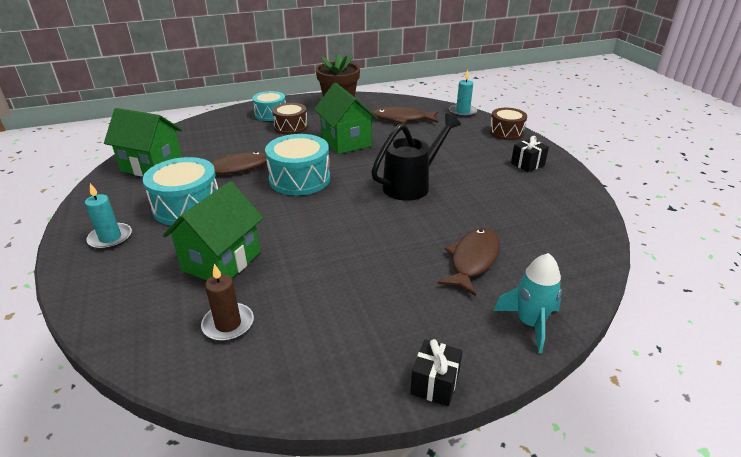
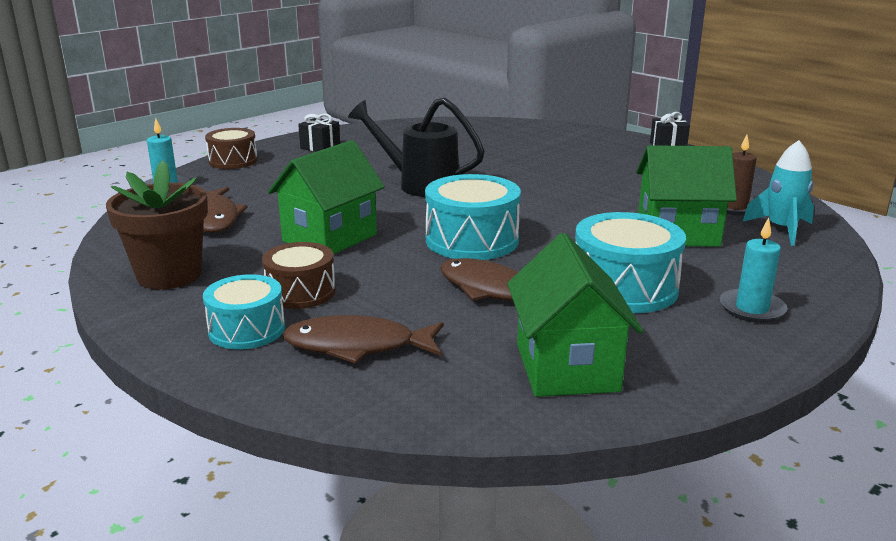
camera: 115 degrees left, 10 degrees down
brown fish [437,228,500,296] -> brown fish moved to [283,315,444,364]
turquoise rocket [494,253,562,354] -> turquoise rocket moved to [742,140,814,246]

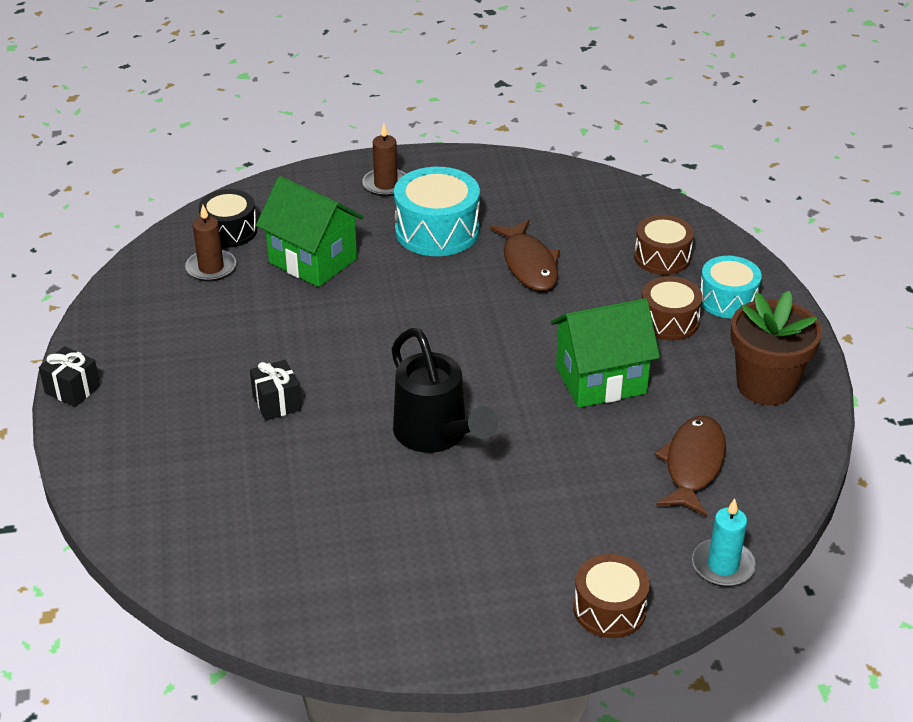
camera: 145 degrees left, 15 degrees up
brown fish [283,315,444,364] -> brown drum [634,215,694,275]
black gift [298,114,340,152] -> black gift moved to [250,360,301,420]
turquoise drum [425,174,521,260] -> none
green house [507,233,643,397] -> none
turquoise candle [720,218,787,323] -> brown candle [362,123,406,197]
turquoise rocket [742,140,814,246] -> black drum [199,189,257,248]

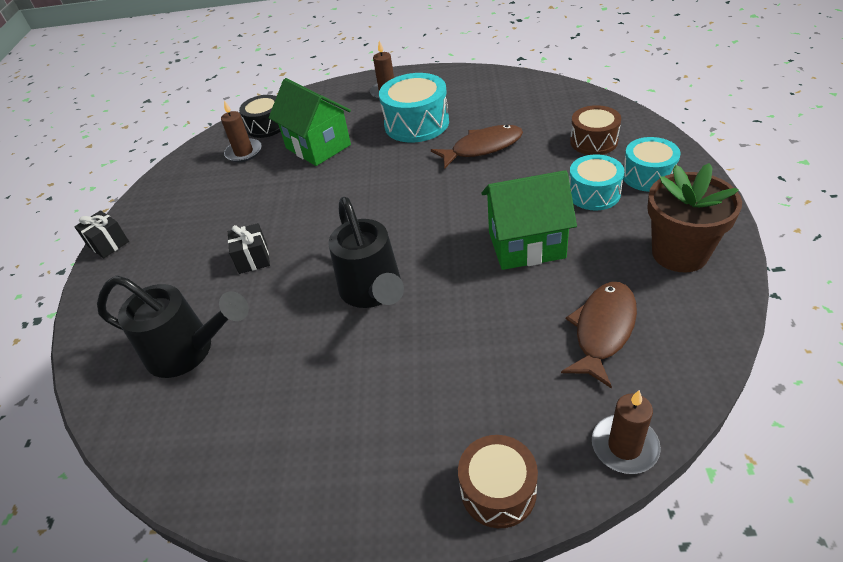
camera: 15 degrees right, 5 degrees up
brown fish [490,220,560,291] -> brown fish turned 105 degrees counterclockwise [431,125,523,169]
brown drum [642,276,703,340] -> turquoise drum [569,154,624,210]
turquoise candle [692,498,756,587] -> brown candle [592,390,661,474]
none -> black watering can [97,276,249,378]

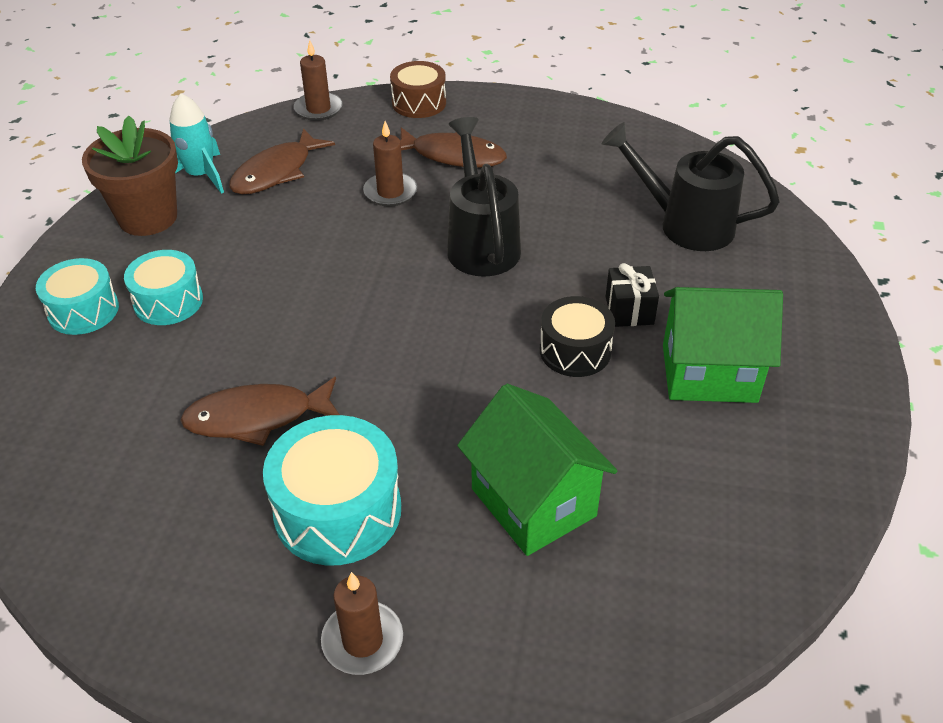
camera: 175 degrees left, 0 degrees up
black gift [74,210,129,258] -> none
brown candle [221,100,262,162] -> brown candle moved to [363,121,417,207]
black drum [239,95,281,138] -> black drum moved to [540,296,615,377]
green house [481,170,577,270] -> green house moved to [663,287,783,403]
brown drum [570,105,621,155] -> none
none -> turquoise rocket [170,93,224,194]
none -> brown fish [400,127,507,168]

